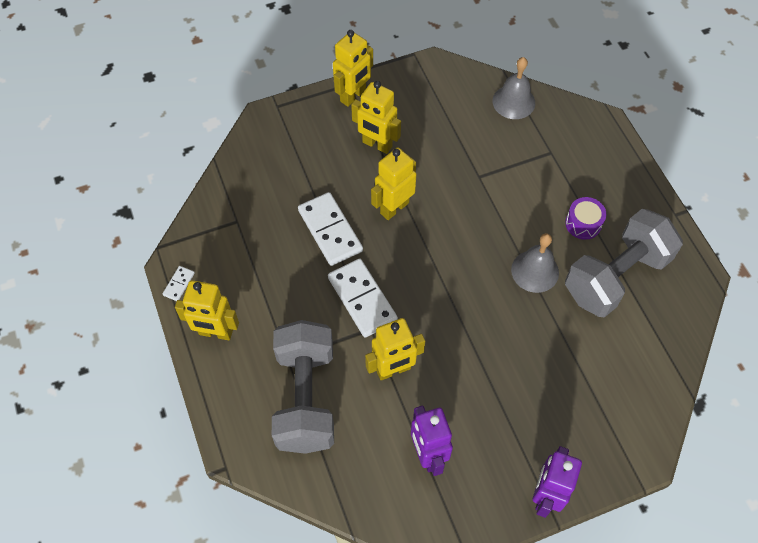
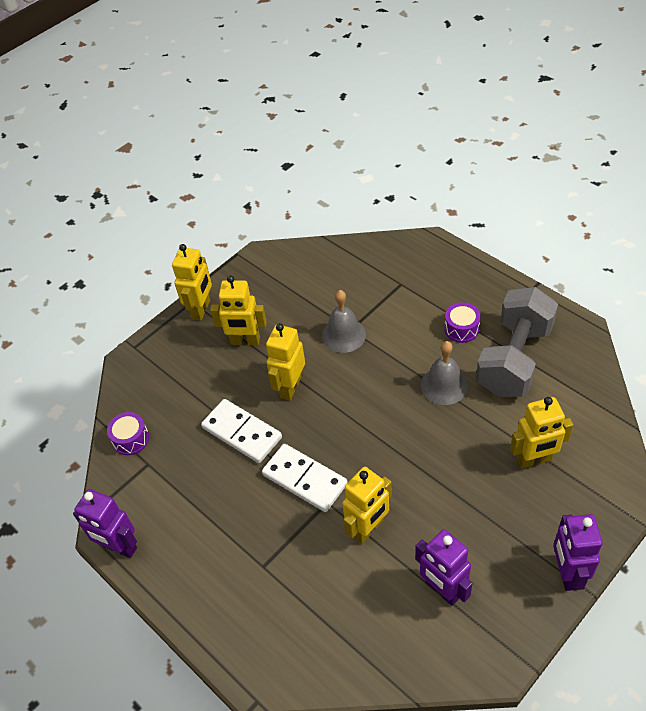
camera: 20 degrees left, 10 degrees down
white domino [162,266,195,301] -> purple robot [73,489,137,558]
yellow robot [175,280,239,340] -> yellow robot moved to [510,397,573,469]
grey dumbbell [272,320,334,454] -> none
grey bell [492,57,535,119] -> grey bell moved to [322,290,366,353]
none -> purple drum [107,412,149,455]

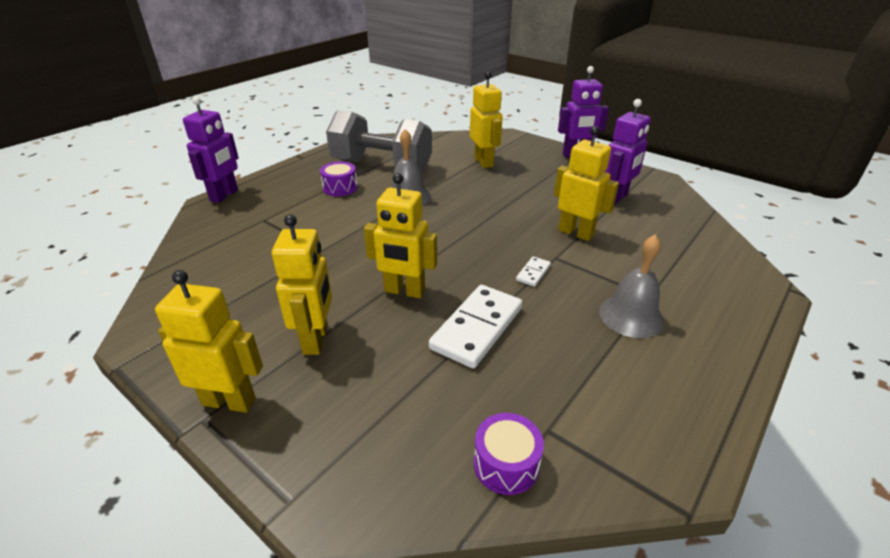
camera: 100 degrees left, 15 degrees down
purple robot [73,489,137,558] -> purple robot moved to [183,97,239,203]
white domino [262,444,348,512] -> white domino [516,256,551,287], size x0.46
grey bell [322,290,366,353] -> grey bell moved to [599,234,664,338]

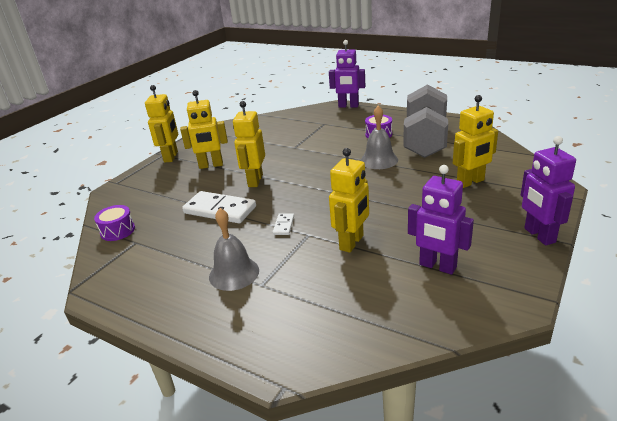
camera: 85 degrees right, 5 degrees down
white domino [516,256,551,287] -> white domino turned 75 degrees clockwise [273,213,294,235]

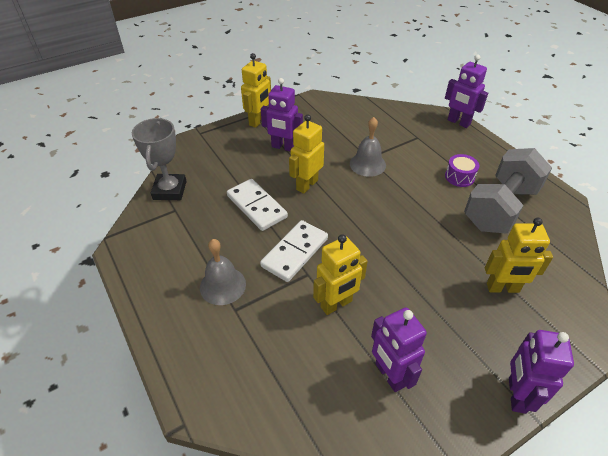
camera: 25 degrees right, 15 degrees up
purple drum [94,205,135,241] -> grey trophy [132,118,187,200]
yellow robot [180,90,228,169] -> purple robot [261,78,303,152]
white domino [273,213,294,235] -> white domino [260,220,328,282], size x2.18
grey bell [360,105,398,169] -> grey bell moved to [350,117,386,177]

